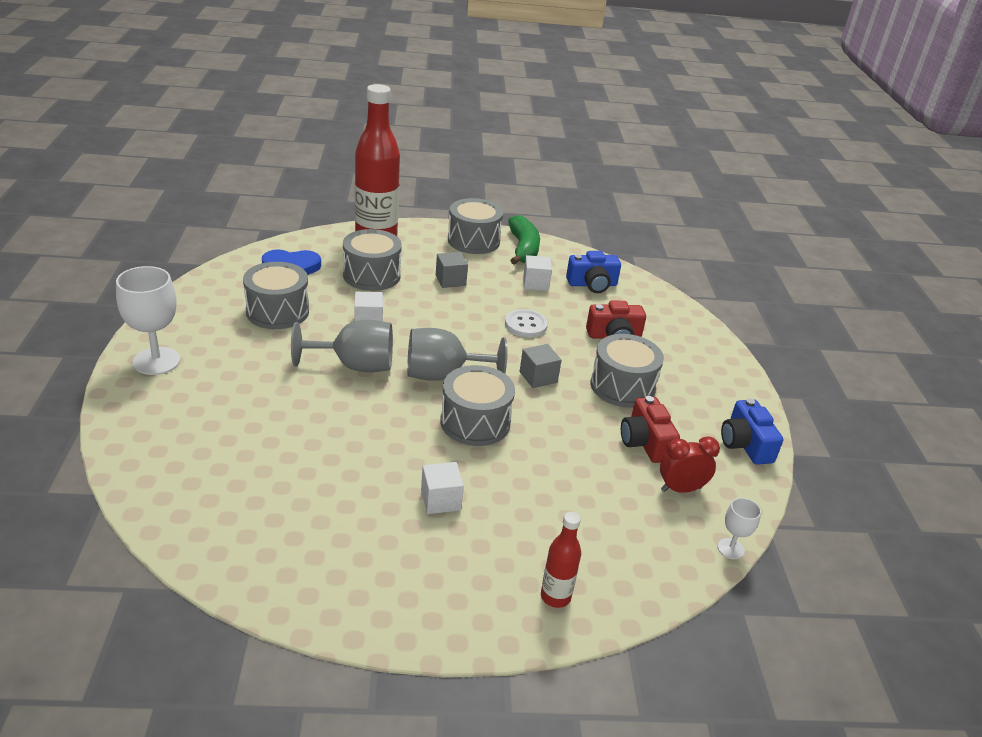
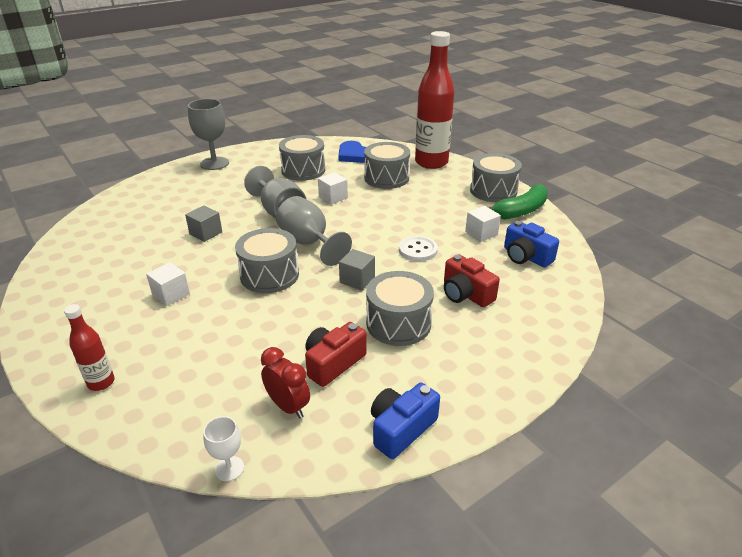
camera: 60 degrees right, 0 degrees up
white goblet [116,266,180,375] -> grey goblet [188,99,229,170]
grey cube [436,252,468,288] -> grey cube moved to [185,206,222,242]

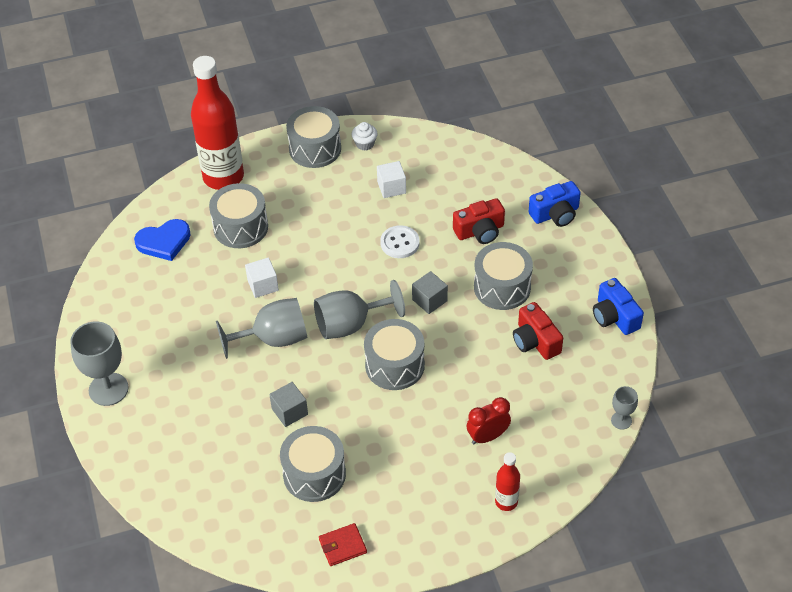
camera: 70 degrees left, 15 degrees up
white cube [146,262,190,306] -> none
white goblet [203,416,244,481] -> grey goblet [611,386,638,429]
red clock [261,347,310,419] -> red clock moved to [467,397,511,444]
grey drum [279,135,325,181] -> grey drum moved to [280,426,346,502]
green banana [488,184,548,219] -> white cupcake [352,122,378,151]
blue camera [504,221,559,267] -> blue camera moved to [529,181,581,227]
none -> red wallet [319,523,367,566]

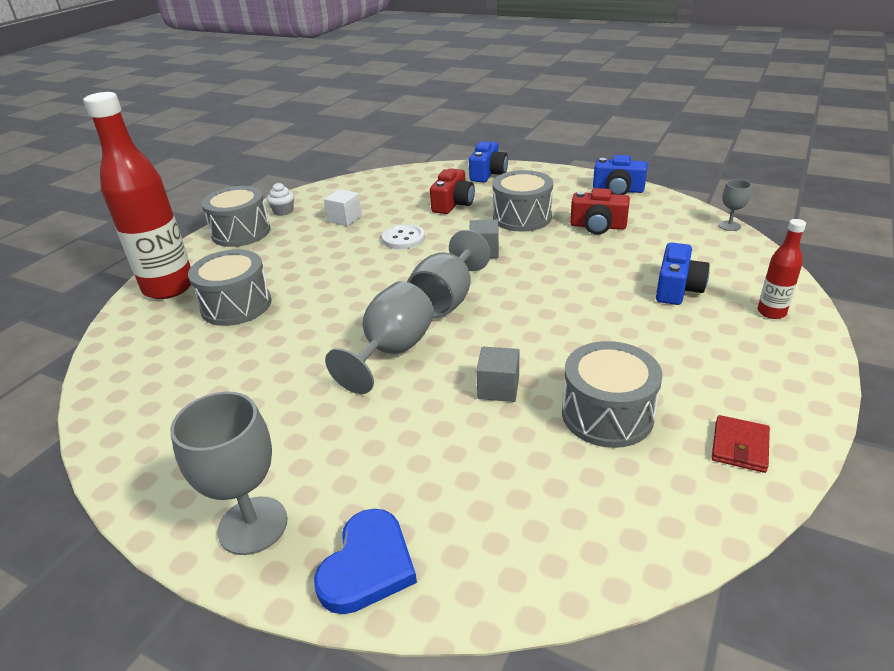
camera: 45 degrees left, 15 degrees down
blue heart [134,219,191,261] -> blue heart moved to [314,509,417,614]
white cube [245,257,279,298] -> none
grey drum [364,319,425,390] -> none
red clock [467,397,511,444] -> blue camera [656,242,710,305]

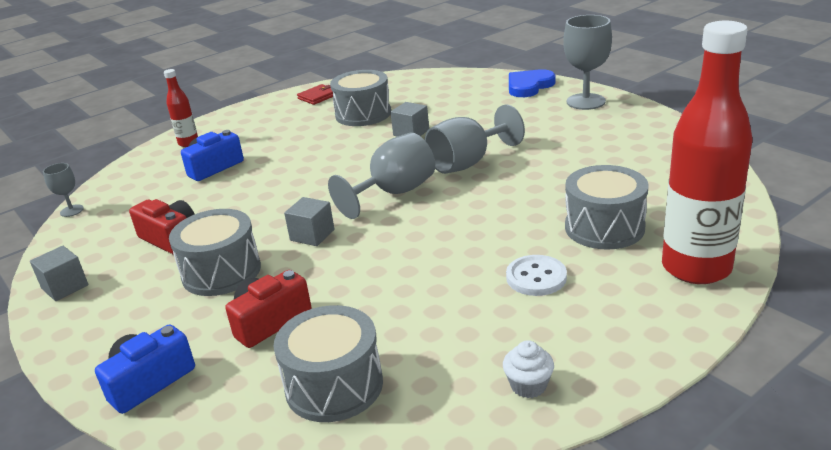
camera: 155 degrees left, 5 degrees down
grey drum [201,186,271,247] -> grey drum moved to [273,305,383,422]
white cube [324,189,362,226] -> none
white button [382,224,425,249] -> white button moved to [506,255,567,296]
blue camera [593,155,648,195] -> grey cube [30,246,88,301]

